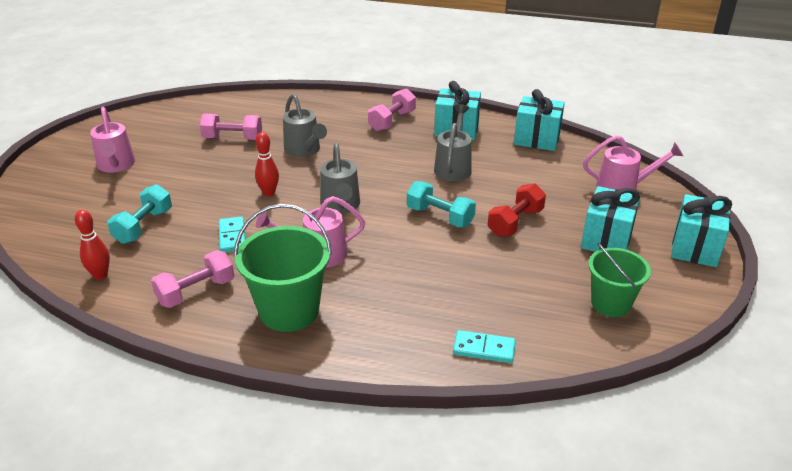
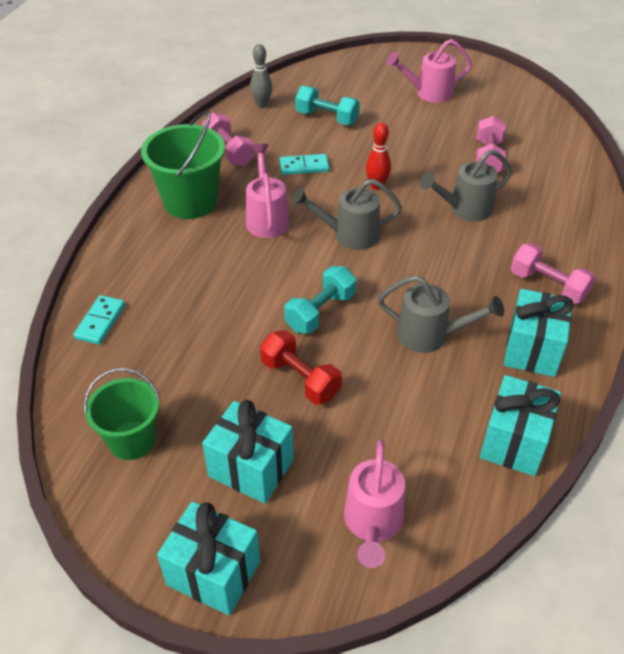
camera: 95 degrees right, 10 degrees up
red bowling pin [75,210,110,280] -> grey bowling pin [250,44,272,108]

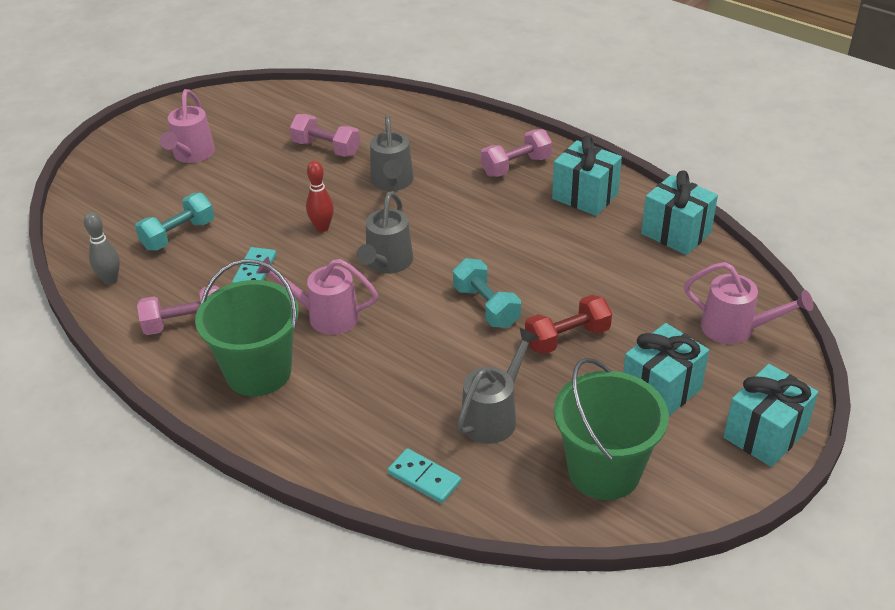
camera: 70 degrees left, 5 degrees down
green bucket [84,368,160,460] -> green bucket [554,358,669,500], size x1.50
grey watering can [378,275,504,353] -> grey watering can moved to [456,327,539,444]

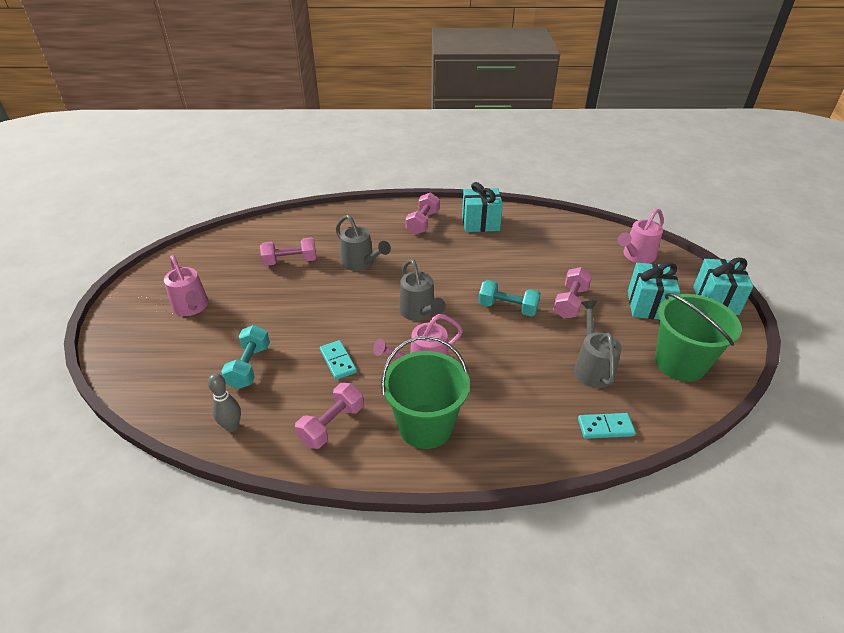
camera: 40 degrees left, 0 degrees up
red bowling pin [306,161,334,232] -> none
red dumbbell [525,295,612,354] -> pink dumbbell [553,267,592,318]
turquoise gift [641,171,718,255] -> none
pink watering can [684,262,813,344] -> pink watering can turned 150 degrees clockwise [617,208,664,263]

